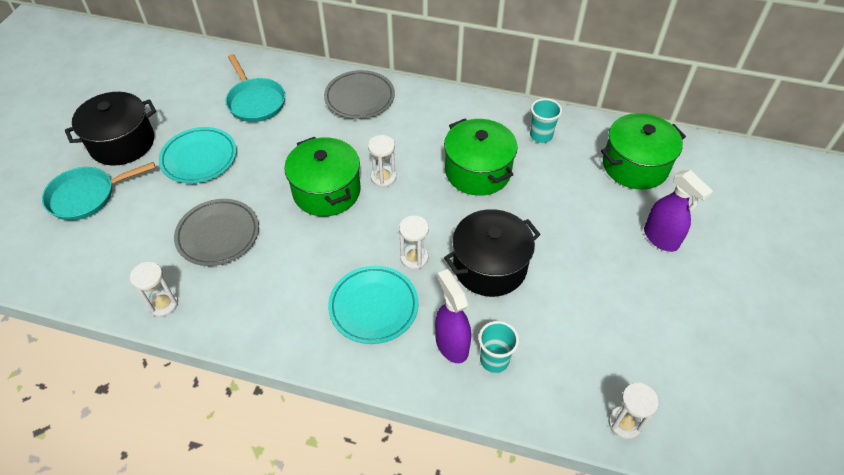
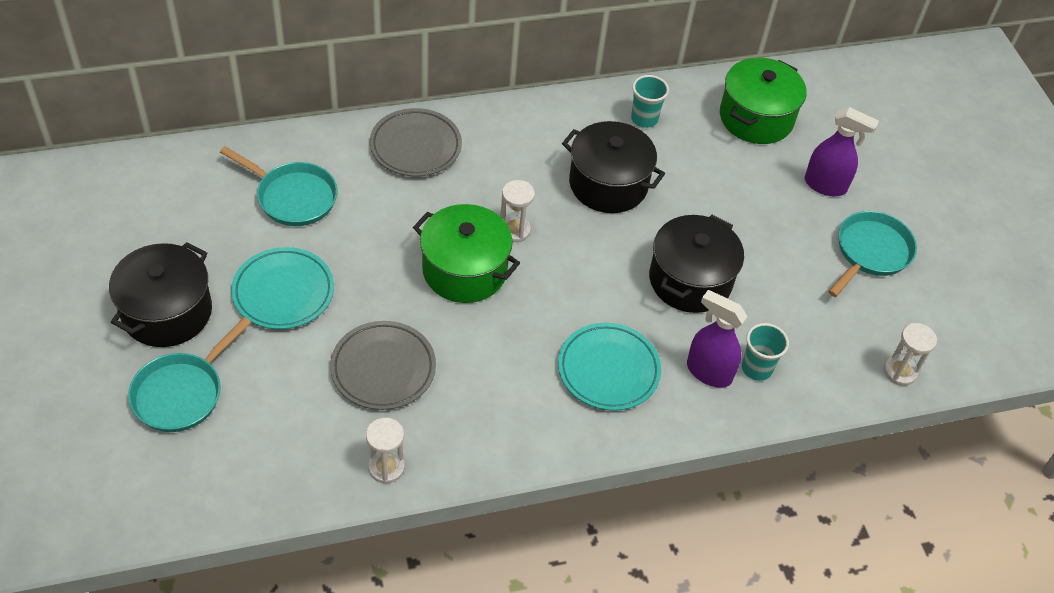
camera: 35 degrees left, 0 degrees up
white hourglass [399,215,429,270] -> none
green pot [444,119,518,196] -> black pot [562,121,665,213]
none -> turquoise pan [828,211,917,297]

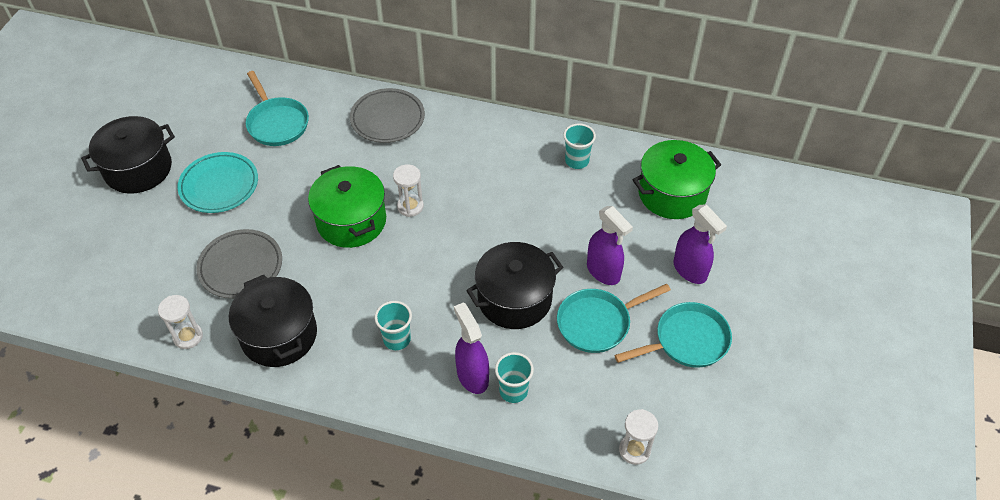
camera: 35 degrees right, 0 degrees up
turquoise pan [128,317,251,432] -> turquoise pan moved to [557,284,671,353]
turquoise plate [558,323,661,411] -> turquoise cup [375,301,412,350]
black pot [562,121,665,213] -> black pot moved to [229,275,317,367]
none -> purple spray bottle [587,206,633,285]

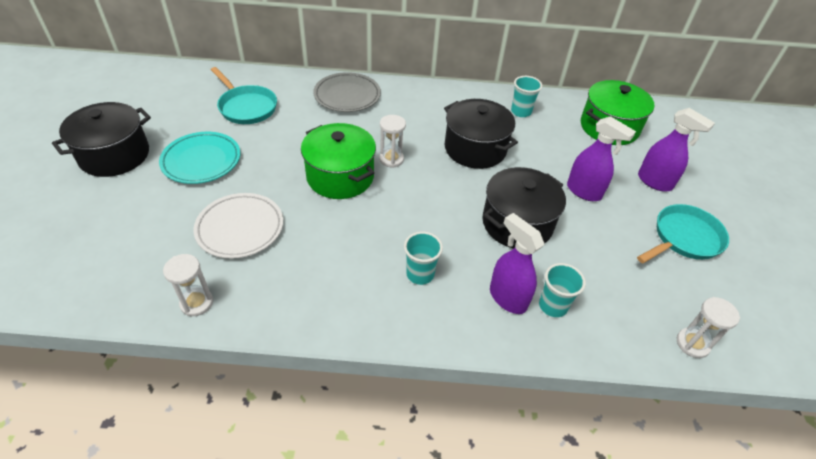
camera: 15 degrees left, 5 degrees down
grey plate [196,229,282,299] -> white plate [193,193,283,259]
black pot [229,275,317,367] -> black pot moved to [444,99,518,169]
turquoise pan [557,284,671,353] -> none

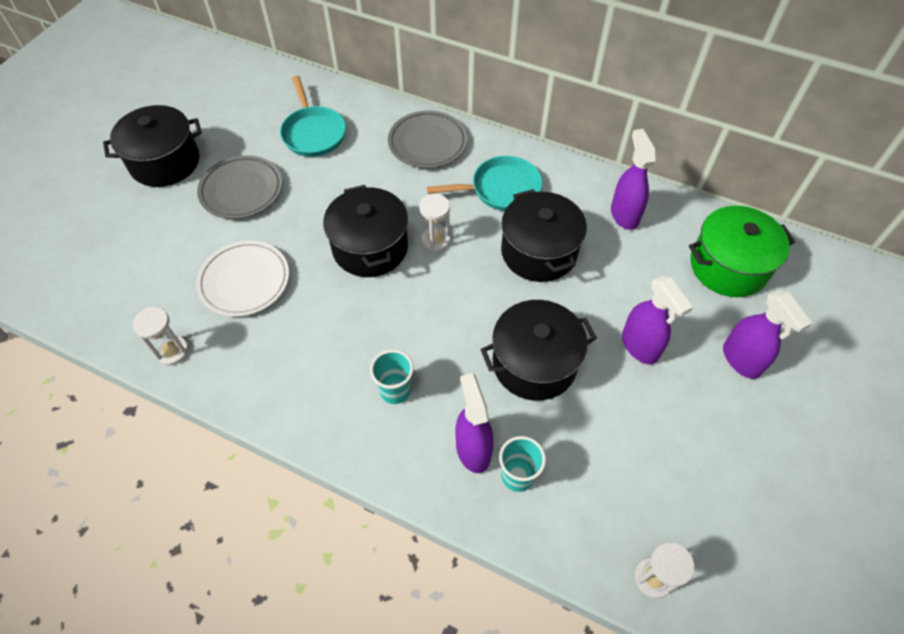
camera: 25 degrees right, 10 degrees up
turquoise plate [159,132,240,184] -> grey plate [197,155,282,219]
green pot [301,123,376,199] -> black pot [323,185,408,277]
turquoise cup [511,76,542,117] -> purple spray bottle [611,129,657,230]
turquoise pan [637,204,729,263] -> turquoise pan moved to [427,156,542,211]

